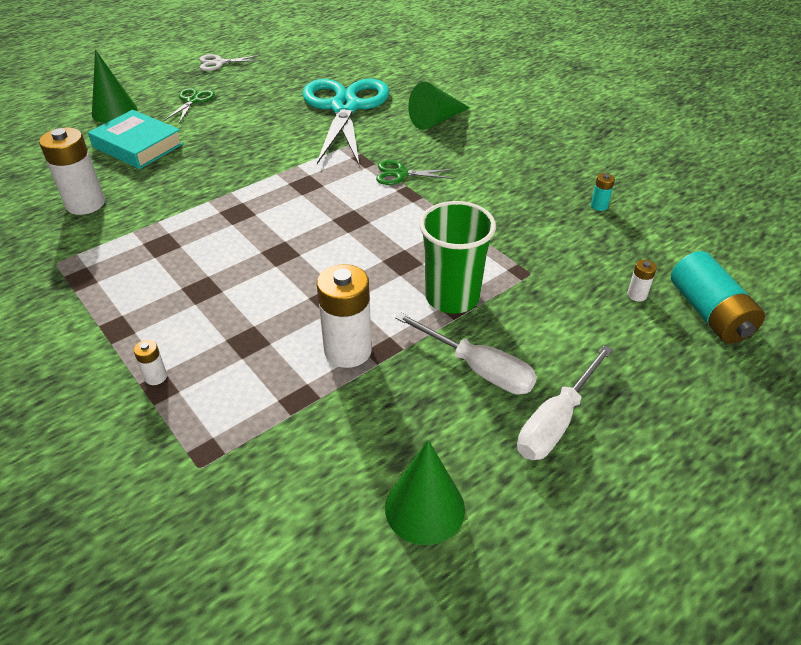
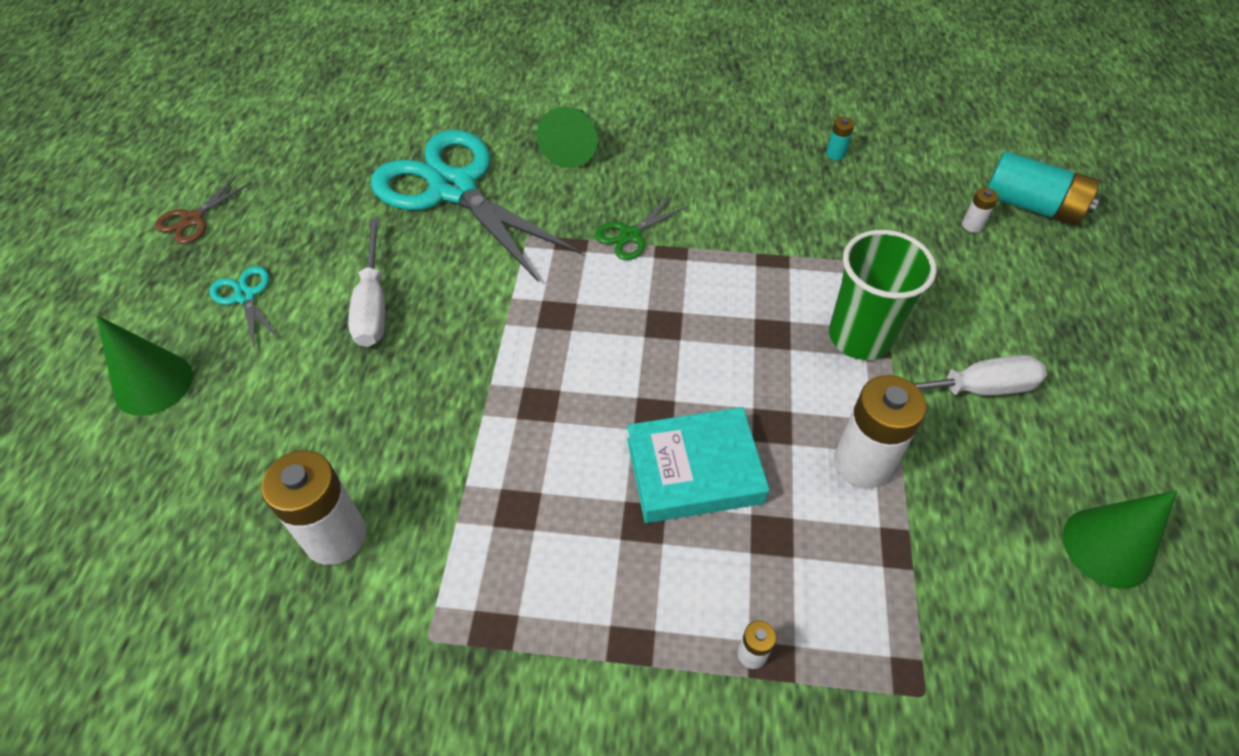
camera: 45 degrees left, 10 degrees up
turquoise book [88,110,183,169] -> turquoise book moved to [627,407,769,523]
green scissors [164,88,215,123] -> turquoise scissors [210,266,280,348]
white scissors [199,54,262,71] -> brown scissors [154,176,252,244]
white screwdriver [517,345,613,460] -> white screwdriver moved to [348,218,385,347]

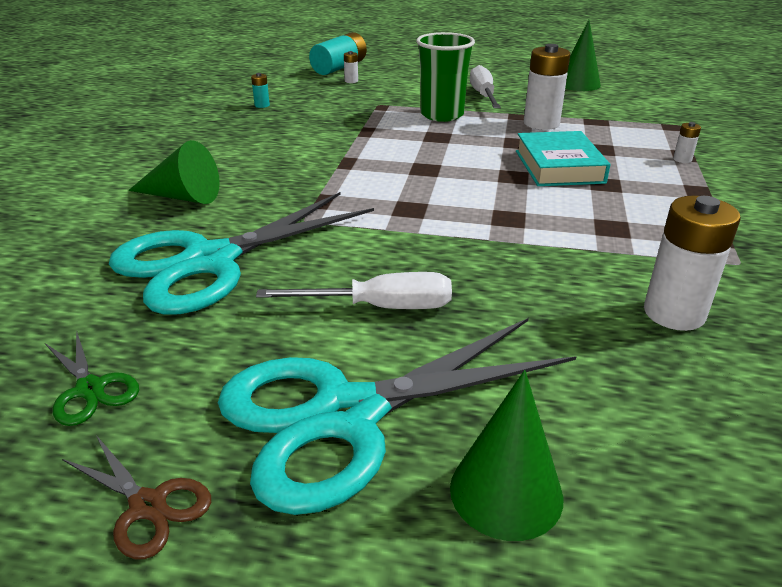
camera: 85 degrees left, 20 degrees down
turquoise scissors [210,266,280,348] -> turquoise scissors [218,318,577,515], size x2.40
green scissors [595,196,688,260] -> green scissors moved to [45,330,139,426]

